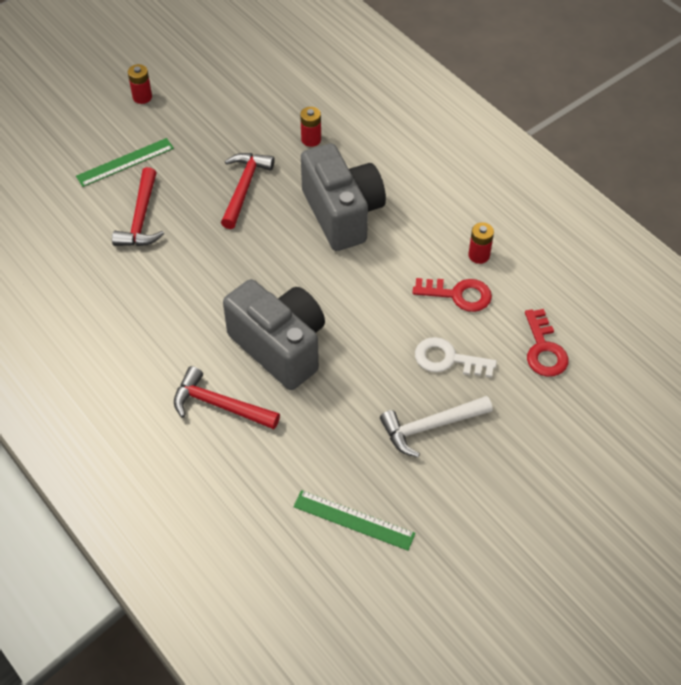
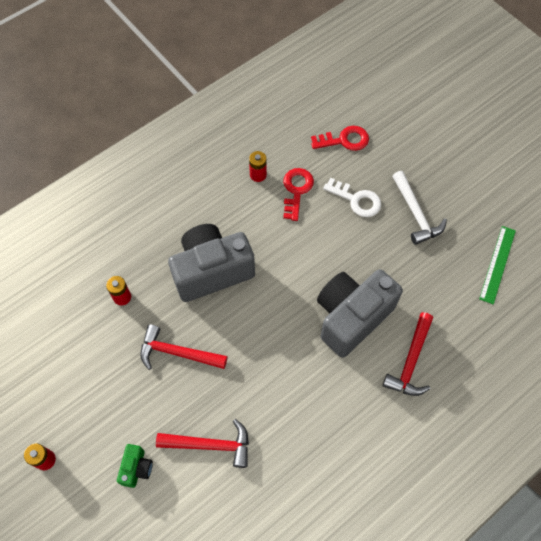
camera: 90 degrees left, 10 degrees up
green ruler [76,138,174,187] -> green camera [117,444,153,488]
white key [415,337,497,378] -> white key turned 75 degrees counterclockwise [323,178,381,217]

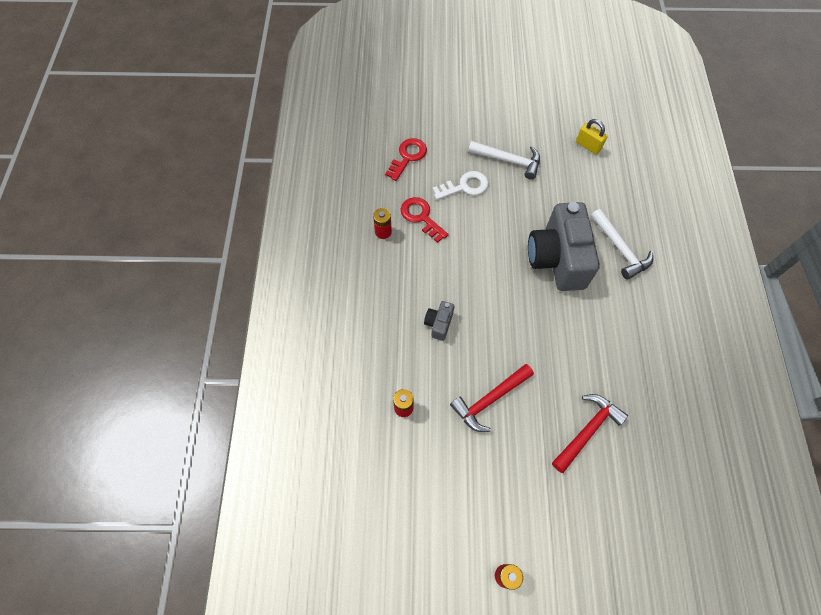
camera: 50 degrees left, 0 degrees up
green camera [117,444,153,488] -> none
grey camera [168,224,255,302] -> grey camera [424,301,454,341], size x0.43
red hammer [383,312,433,396] -> white hammer [591,209,653,280]
green ruler [479,226,516,304] -> yellow padlock [576,119,608,154]

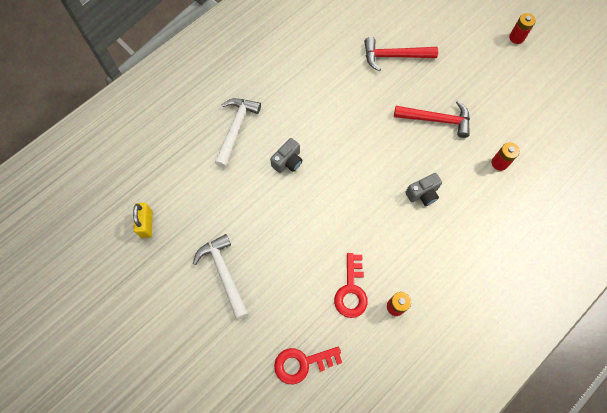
camera: 135 degrees left, 5 degrees up
white key [433,171,489,200] -> none
grey camera [528,202,600,291] -> grey camera [270,138,302,173], size x0.43

